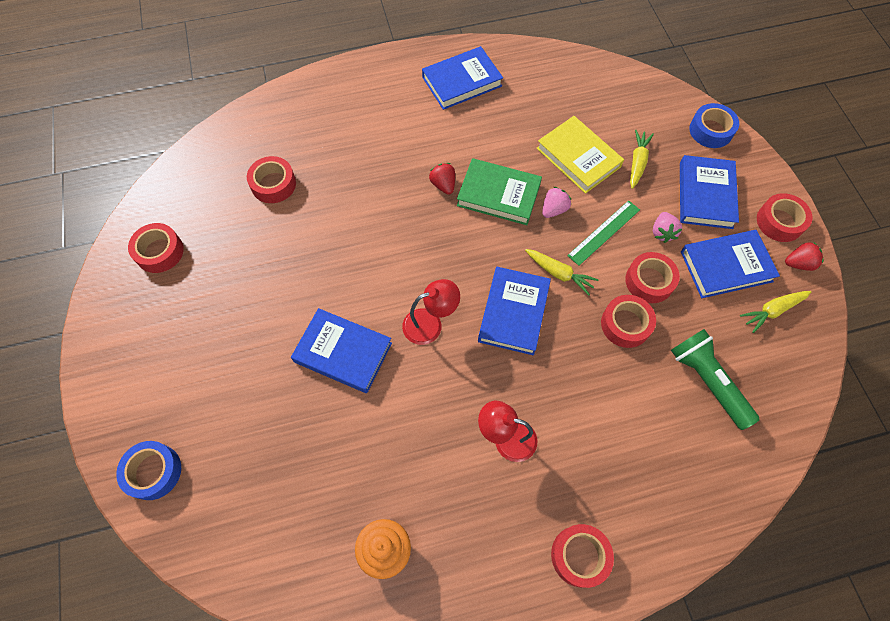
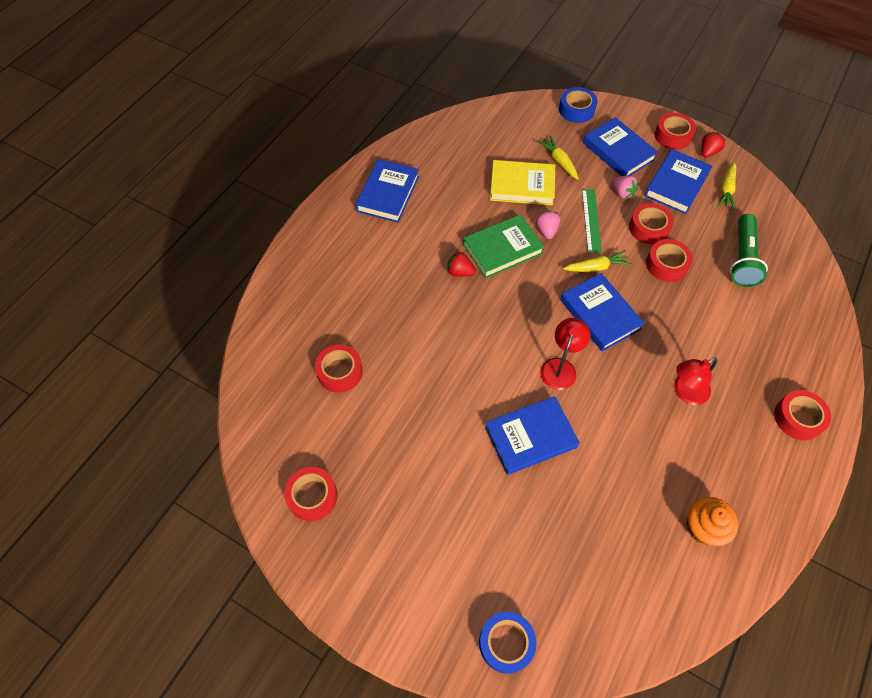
camera: 45 degrees left, 5 degrees down
green flashlight [671,329,760,430] -> green flashlight turned 90 degrees counterclockwise [730,214,768,287]

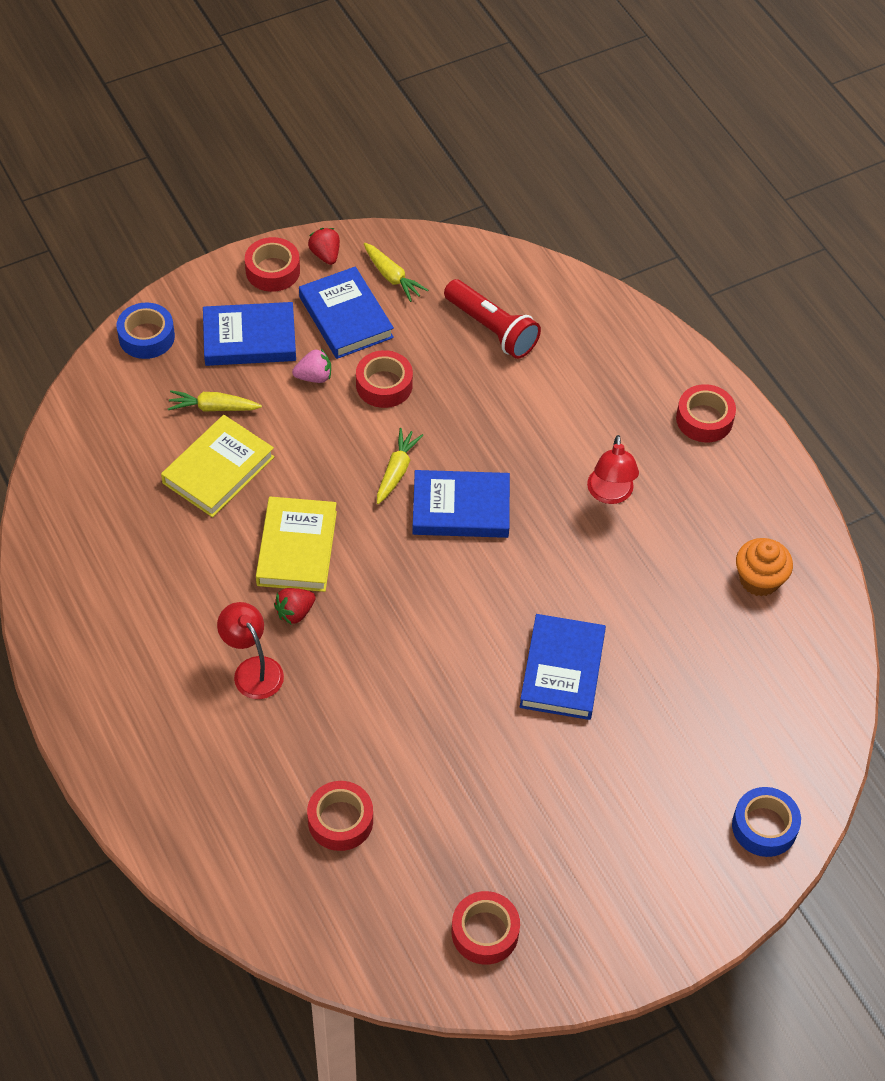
camera: 60 degrees left, 5 degrees down
blue book [355,159,419,223] -> none
green book [463,214,544,279] -> yellow book [256,497,337,592]
pink strawberry [536,211,560,239] -> none
red lamp [540,318,590,390] -> red lamp moved to [217,602,284,699]
green ruler [582,189,602,253] -> none
red tape [646,239,693,282] -> none
green flashlight [730,214,768,287] -> red flashlight [444,279,541,359]

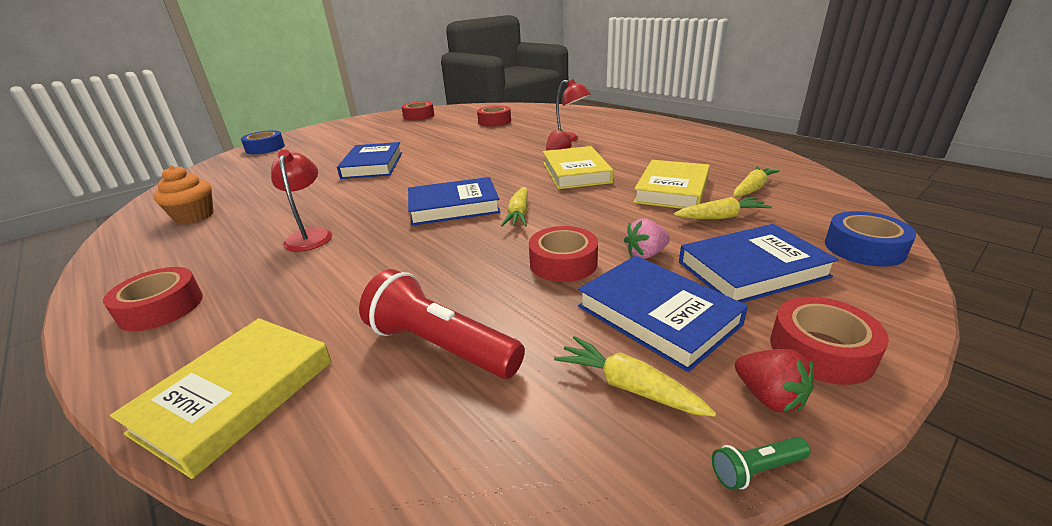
camera: 170 degrees right, 25 degrees down
none -> yellow book [110,318,332,479]
none -> green flashlight [712,437,811,490]
none -> yellow carrot [733,166,779,197]

